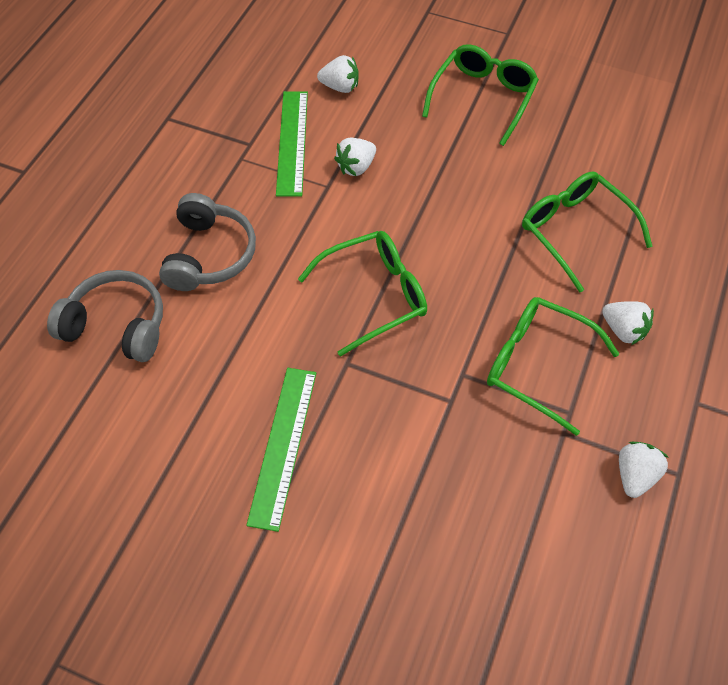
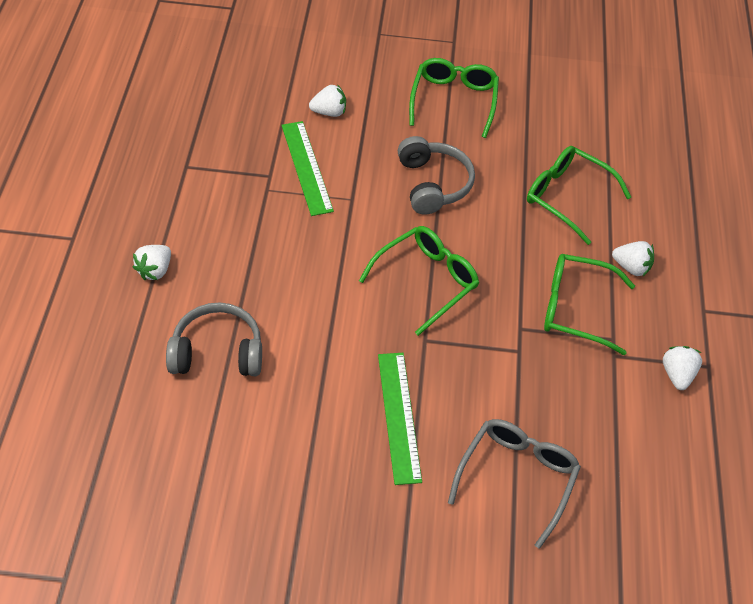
camera: 20 degrees left, 5 degrees down
grey headphones [159,193,256,291] -> grey headphones moved to [398,136,475,215]
white strawberry [334,138,376,176] -> white strawberry moved to [133,245,171,280]
none -> grey glasses [448,419,581,549]

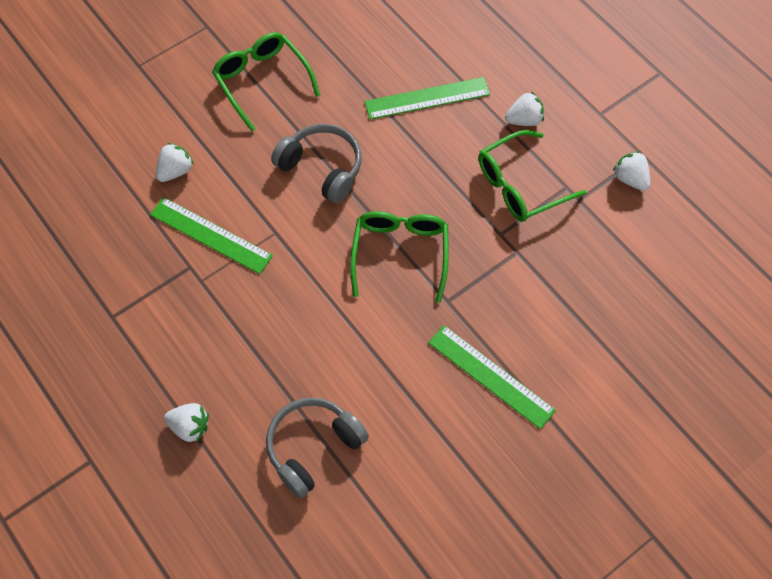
camera: 40 degrees left, 10 degrees up
white strawberry [133,245,171,280] -> white strawberry turned 60 degrees counterclockwise [164,403,209,442]
grey glasses [448,419,581,549] -> none
green glasses [527,146,631,245] -> green ruler [365,77,490,120]

